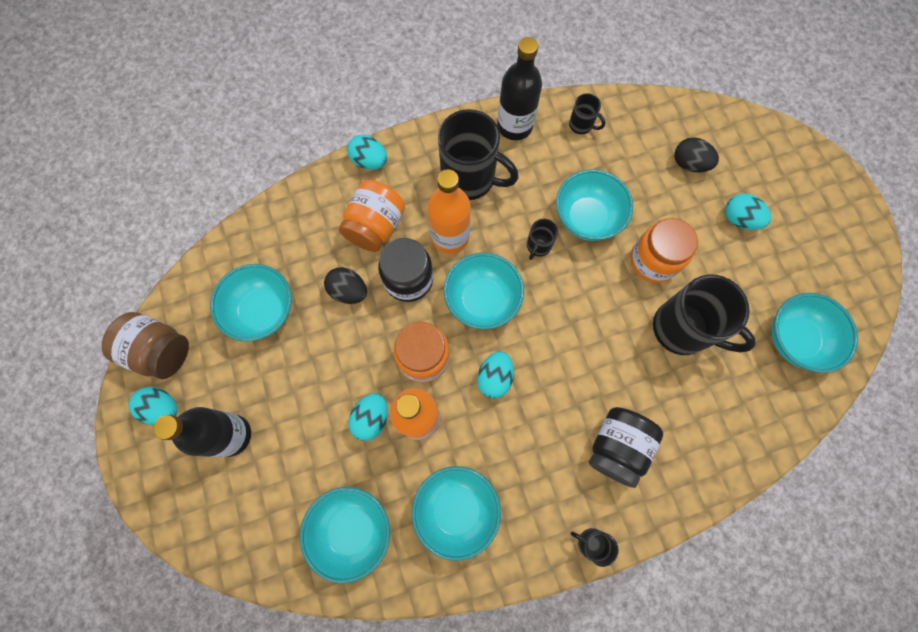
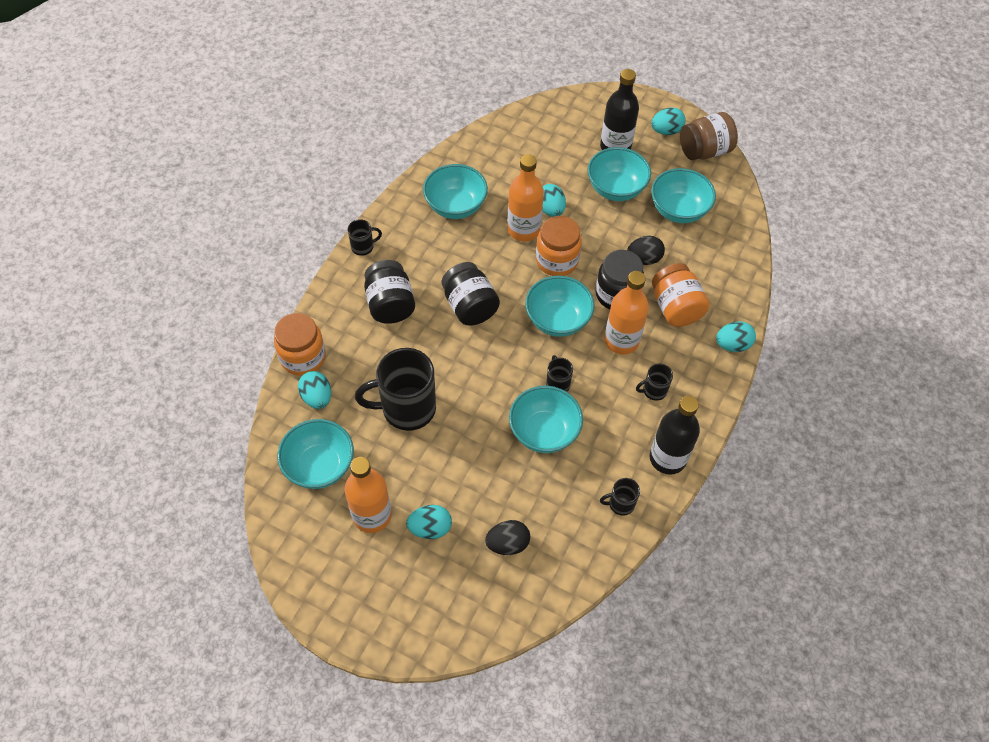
camera: 135 degrees right, 15 degrees down
turquoise bowl [300,487,390,583] -> turquoise bowl moved to [588,147,651,201]
black mug [438,109,519,200] -> black mug [636,364,673,401], size x0.46
turquoise egg [477,351,514,399] -> turquoise egg moved to [298,371,331,409]
orange jar [630,218,698,283] -> orange jar moved to [274,313,326,376]
none -> orange bottle [345,457,392,533]
none -> black jar [442,262,500,326]

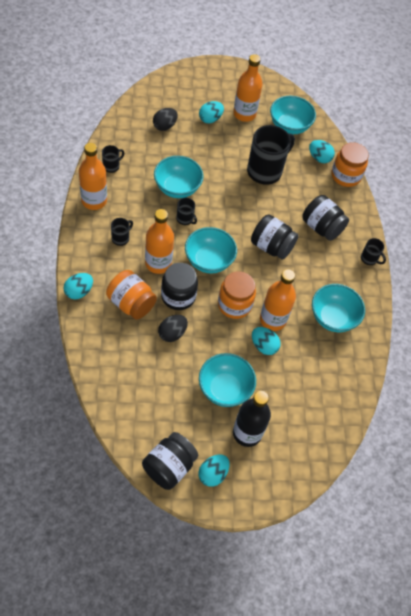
camera: 145 degrees right, 0 degrees up
black mug [348,219,382,256] -> black mug turned 90 degrees counterclockwise [361,238,386,265]
black bottle [650,396,700,475] -> orange bottle [79,143,107,210]
turquoise bowl [651,168,716,223] -> none
brown jar [680,112,738,160] -> black jar [142,432,198,490]

